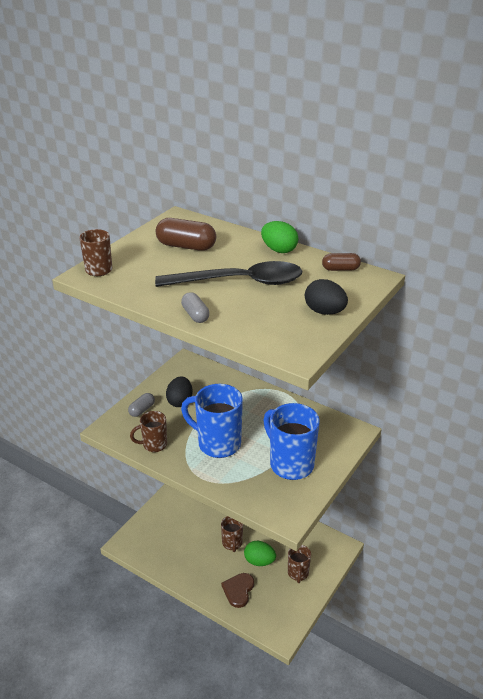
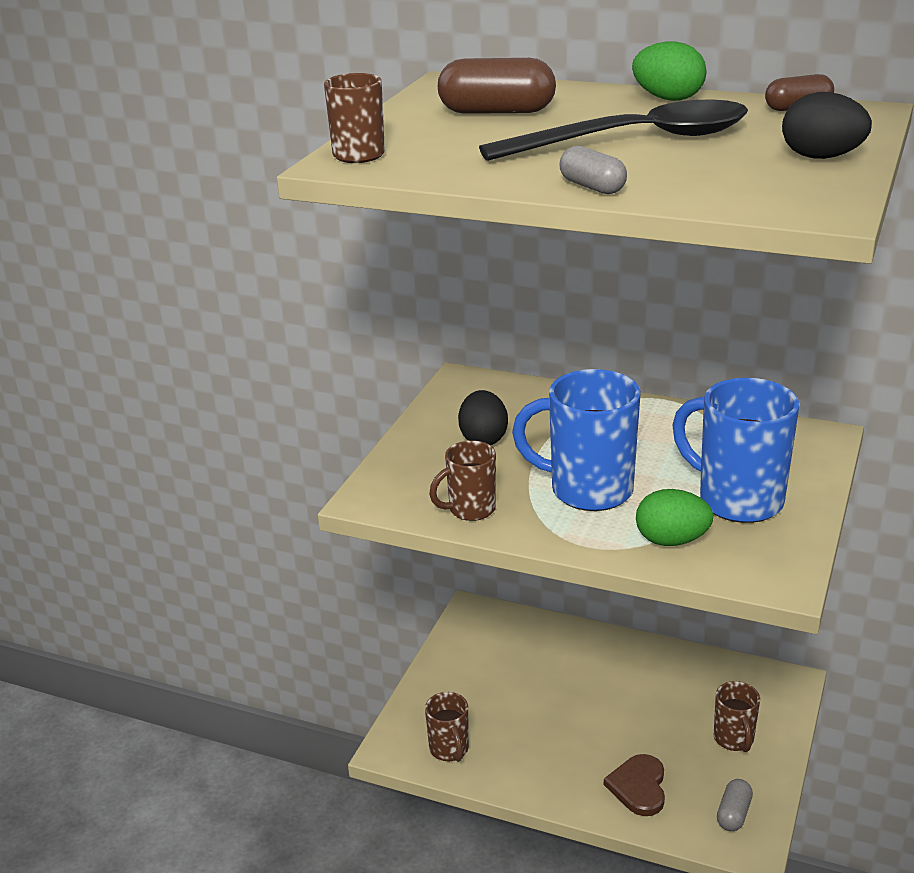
camera: 10 degrees left, 5 degrees down
grey capsule [128,393,155,417] -> grey capsule moved to [717,779,753,831]
brown mug [221,516,243,552] -> brown mug moved to [425,692,469,762]
green egg [244,541,276,566] -> green egg moved to [636,489,713,546]

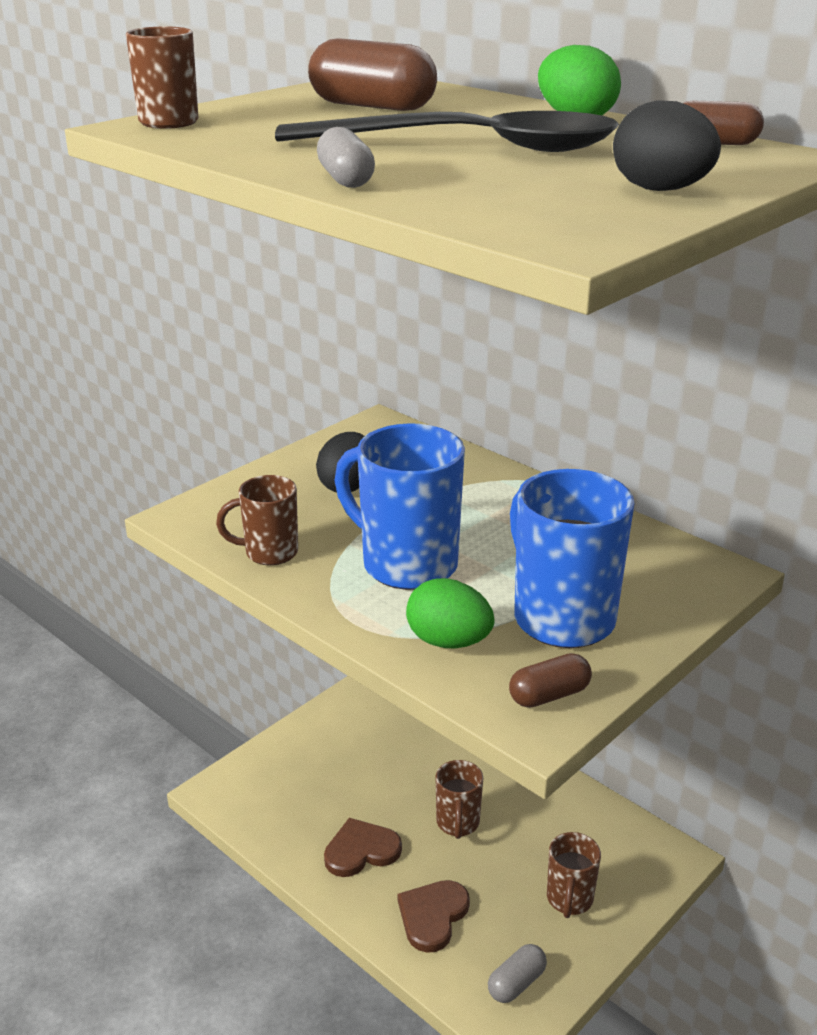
camera: 20 degrees right, 0 degrees up
brown mug [425,692,469,762] -> brown mug moved to [435,760,483,839]
none -> brown heart [324,818,402,877]
none -> brown capsule [509,653,592,708]

